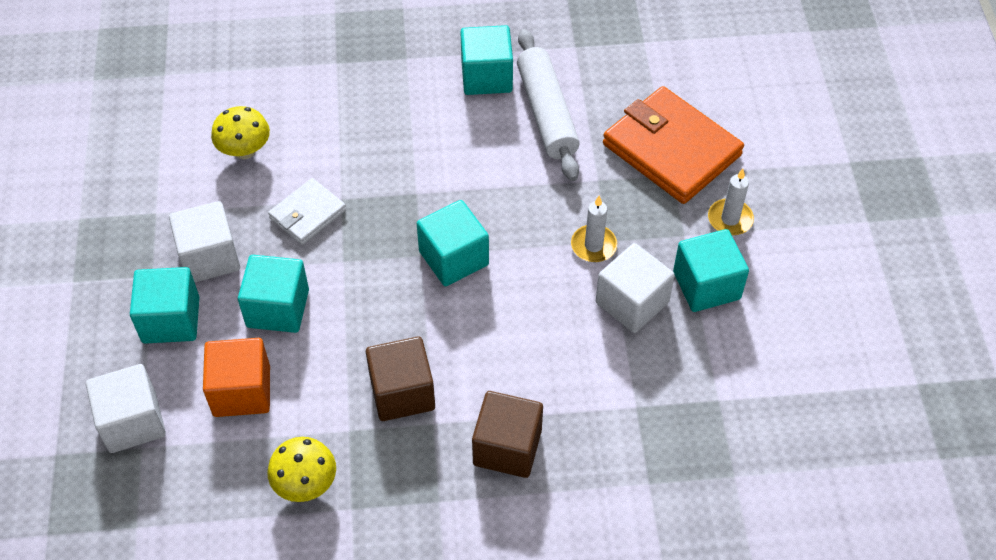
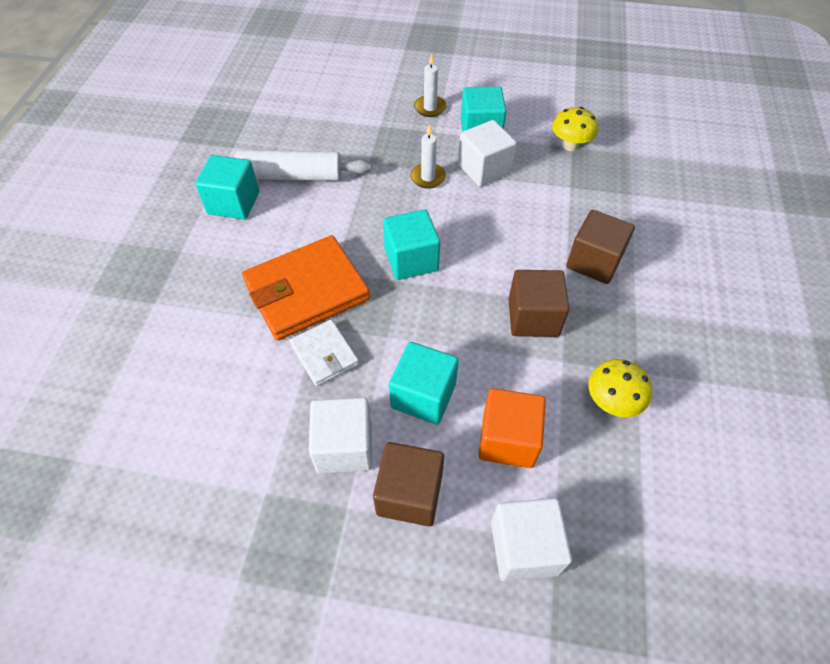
camera: 75 degrees left, 0 degrees up
turquoise cube [130,267,199,344] -> brown cube [373,442,444,527]
yellow mushroom [211,106,270,159] -> yellow mushroom moved to [552,107,598,151]
orange wallet [603,86,744,204] -> orange wallet moved to [242,235,370,341]

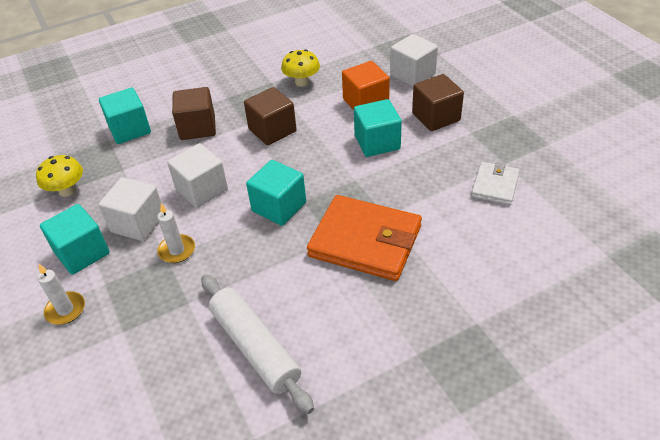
camera: 125 degrees left, 10 degrees down
turquoise cube [195,155,259,220] -> turquoise cube moved to [99,88,151,144]
white wallet [290,319,359,386] -> white wallet moved to [471,162,520,205]
white cube [309,397,372,474] -> white cube moved to [167,143,228,208]

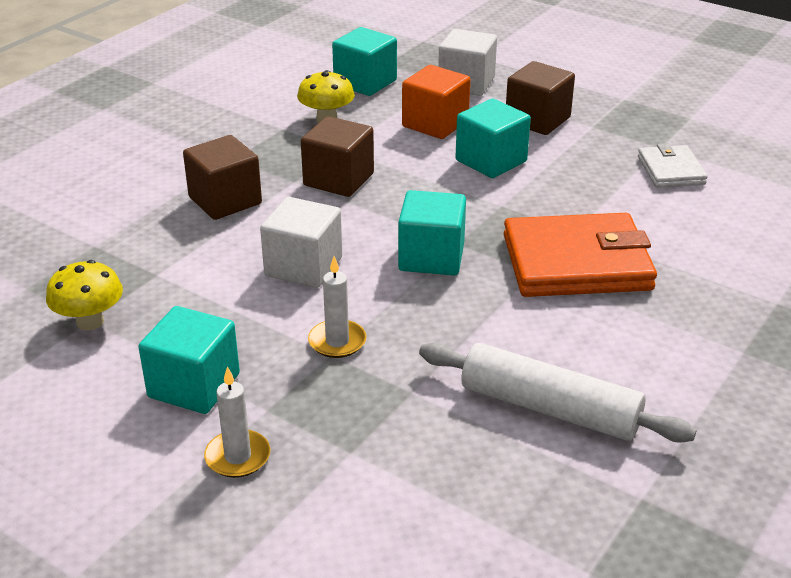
camera: 30 degrees left, 10 degrees down
turquoise cube [99,88,151,144] -> turquoise cube moved to [332,27,397,96]
white cube [99,177,161,241] -> none

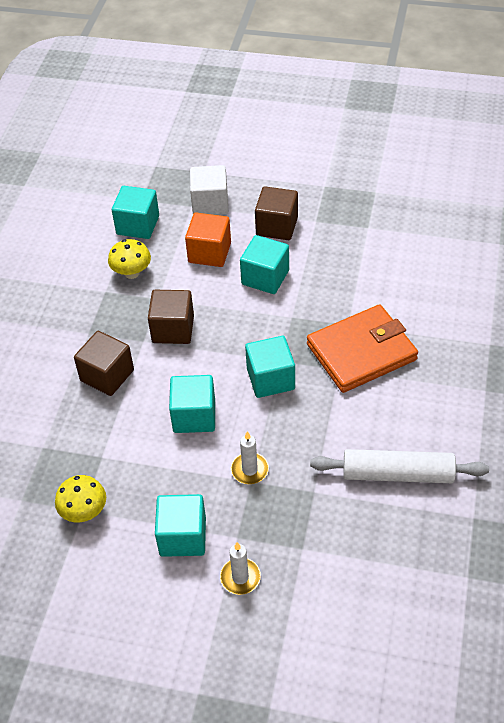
camera: 20 degrees left, 15 degrees up
white cube [260,197,342,288] -> turquoise cube [169,375,215,433]
white wallet [638,143,708,188] -> none

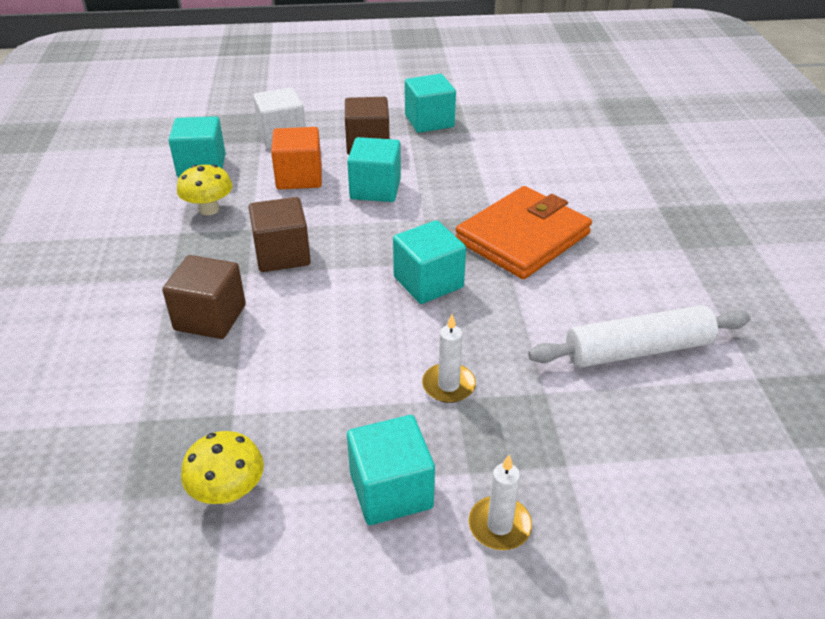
camera: 20 degrees left, 10 degrees down
turquoise cube [169,375,215,433] -> turquoise cube moved to [405,74,456,133]

